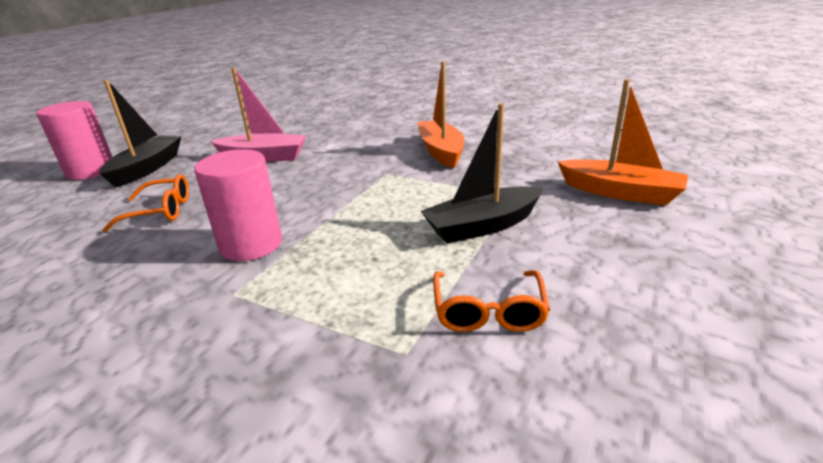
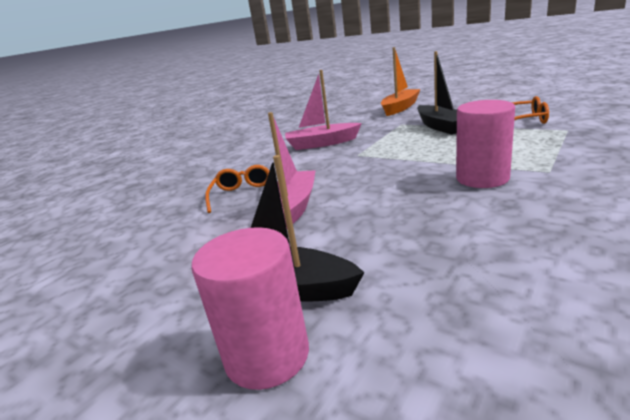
camera: 80 degrees left, 5 degrees down
orange glasses [103,174,189,232] -> orange glasses moved to [205,165,270,213]
orange boat [417,61,465,168] -> pink boat [285,70,362,150]

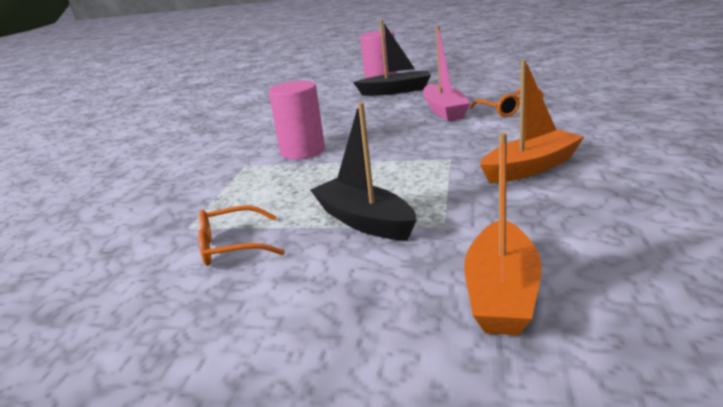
camera: 155 degrees right, 0 degrees up
pink boat [285,70,362,150] -> orange boat [480,60,584,183]

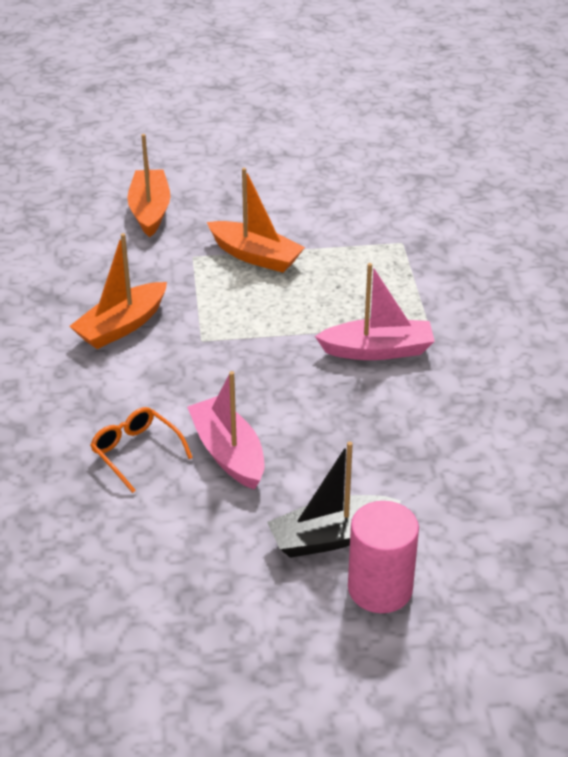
camera: 160 degrees right, 15 degrees up
orange glasses [198,205,285,266] -> none
pink cylinder [269,81,325,159] -> pink boat [315,263,435,360]
black boat [310,102,417,240] -> orange boat [207,168,305,273]

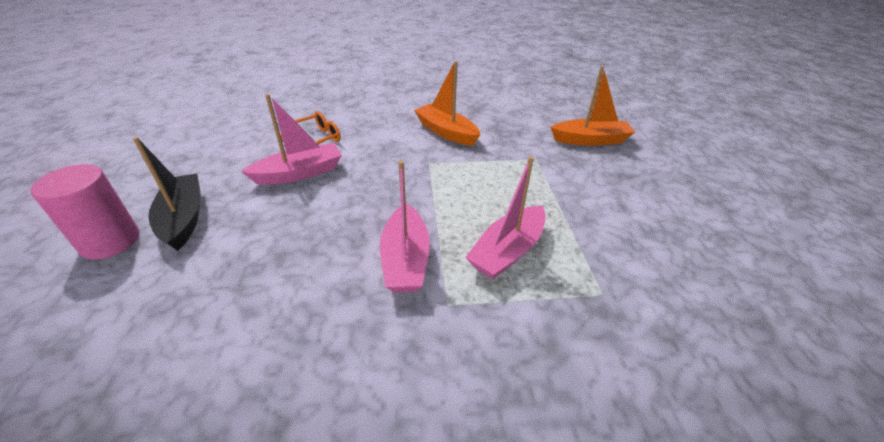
camera: 90 degrees right, 0 degrees up
orange boat [207,168,305,273] -> none
none -> pink boat [465,156,546,279]

